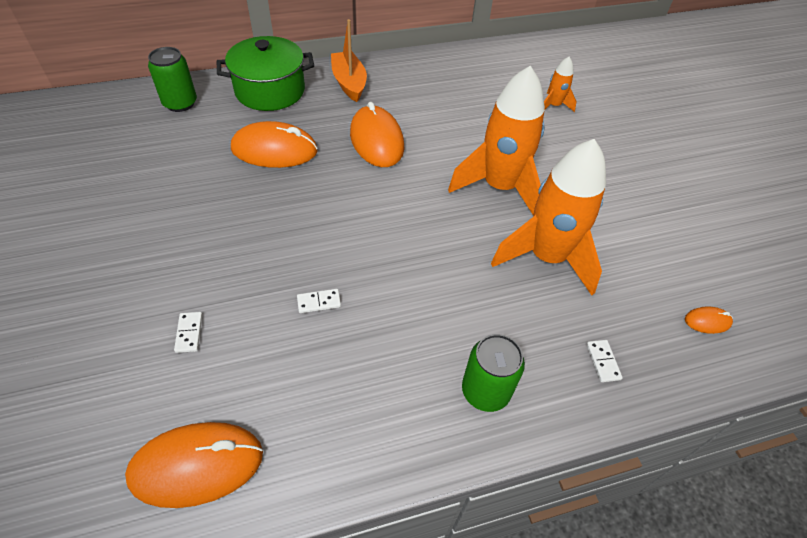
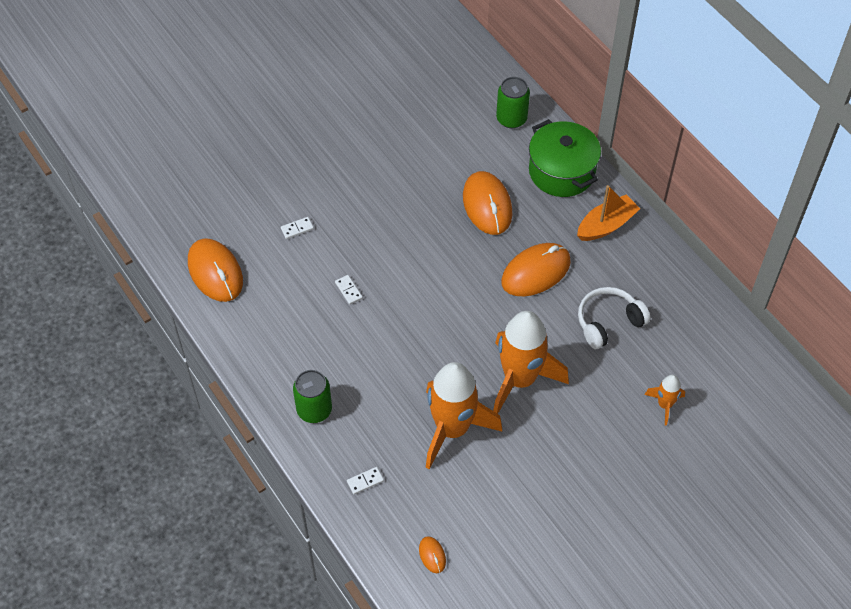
camera: 75 degrees right, 5 degrees up
none -> white headphones [578,287,651,349]

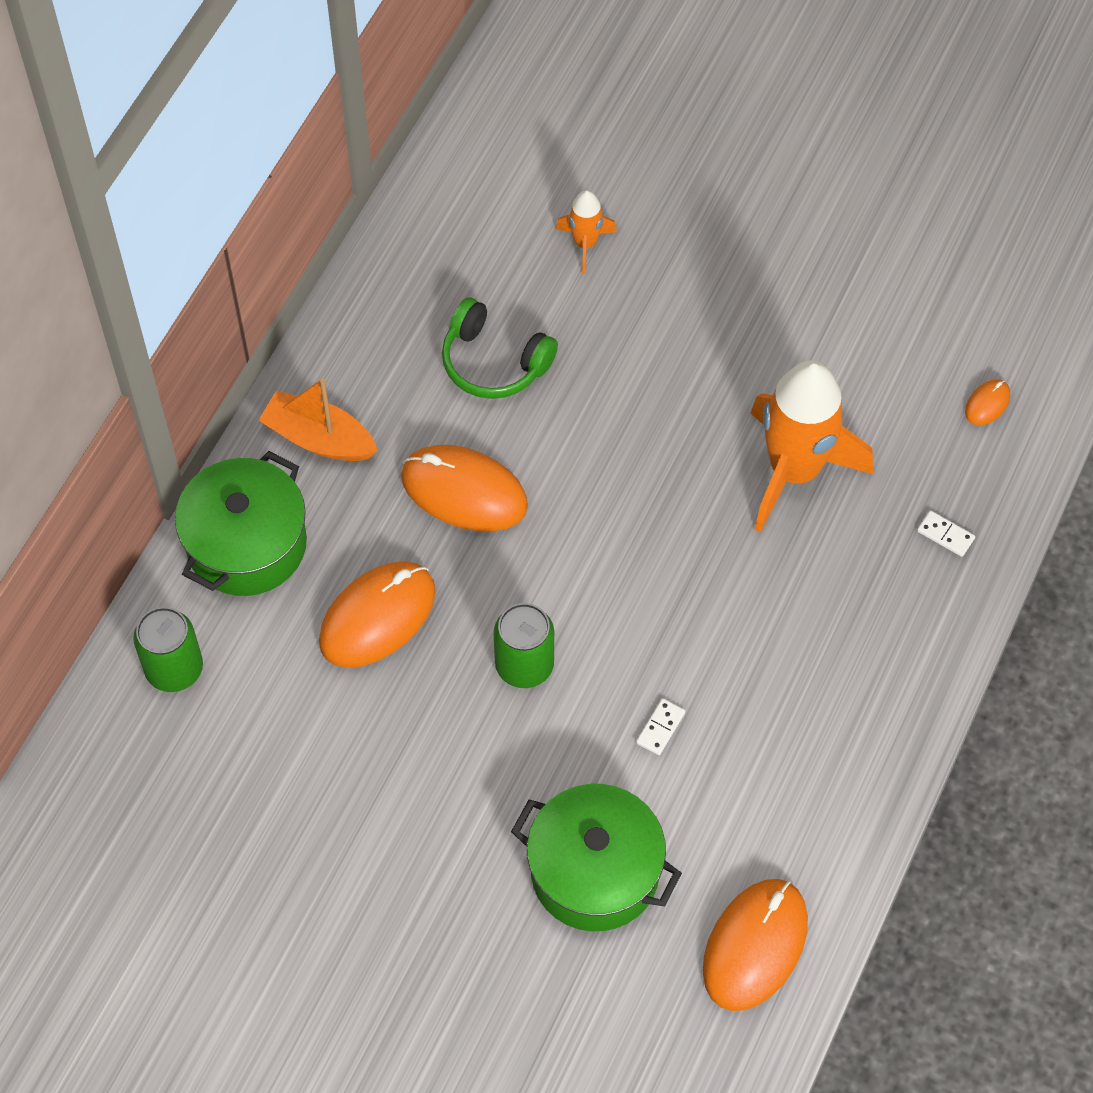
camera: 120 degrees left, 5 degrees up
white domino [281,217,314,239] -> green pot [511,784,682,931]
green can [293,370,332,423] -> green can moved to [494,603,554,688]
orange rocket [493,311,569,414] -> none
white headphones [578,287,651,349] -> green headphones [442,297,558,399]

